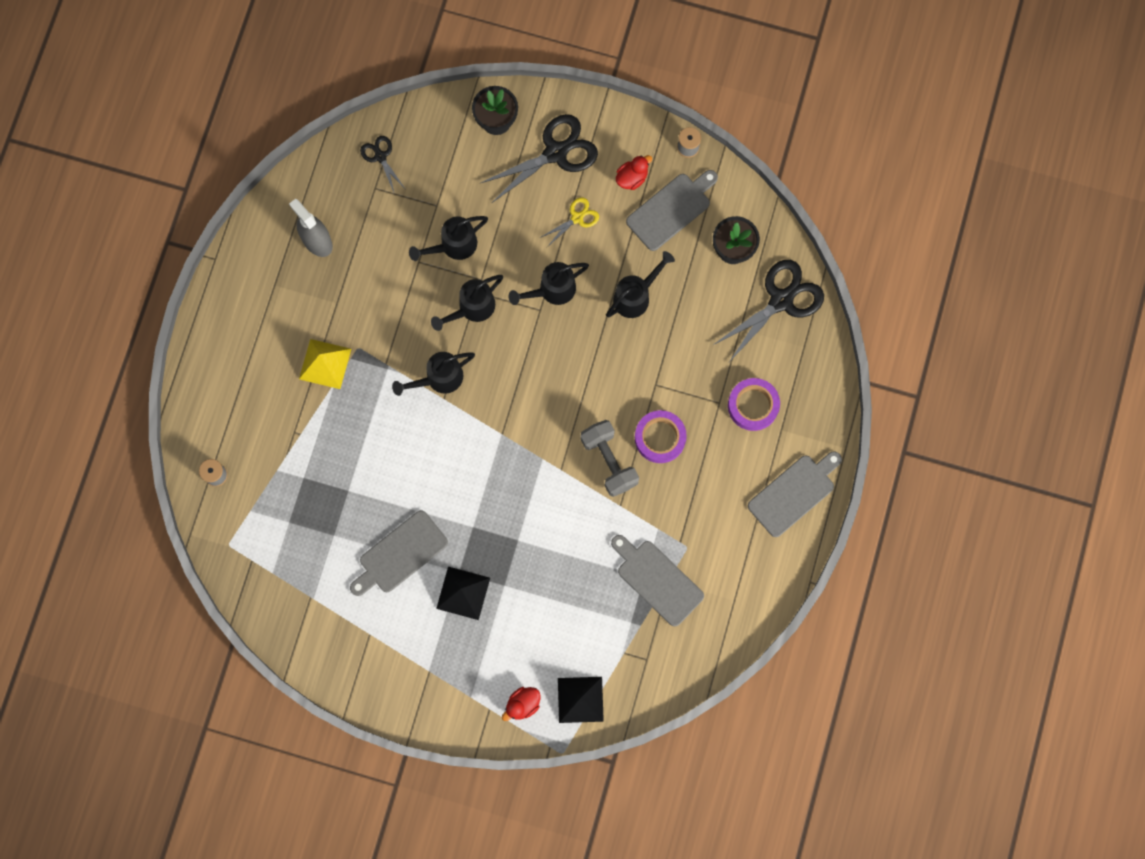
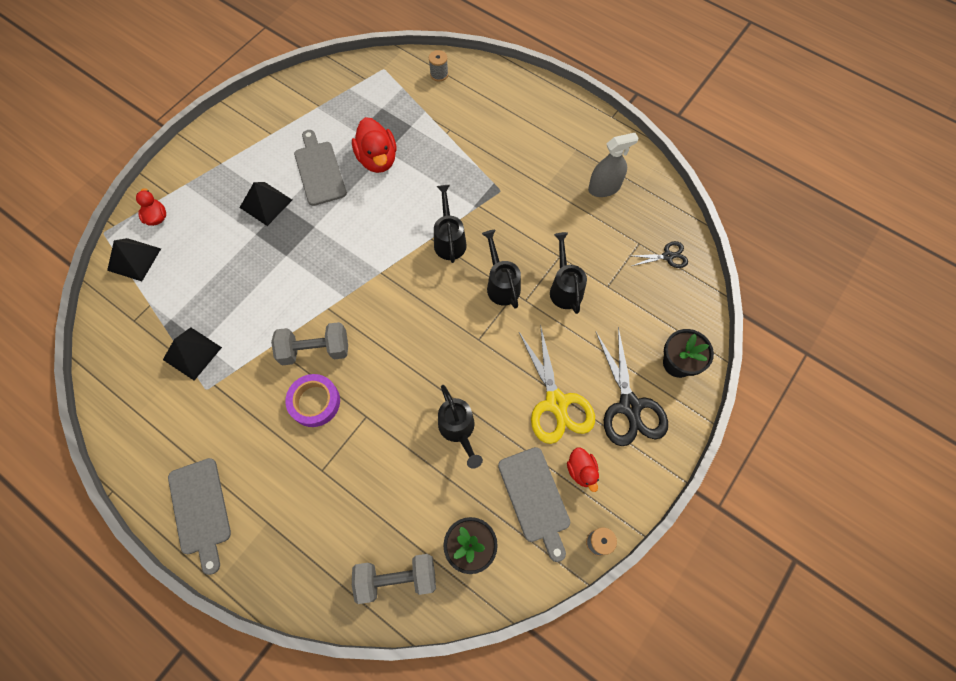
camera: 110 degrees right, 10 degrees down
yellow pyramid [299,339,351,389] -> none
black watering can [509,262,589,305] -> none
yellow scissors [541,197,599,247] -> yellow scissors [519,324,595,444], size x1.93
grey cutting board [611,535,704,626] -> black pyramid [163,327,222,380]
black scissors [713,260,824,361] -> grey dumbbell [352,554,436,604]
purple tape [728,378,780,431] -> none
none -> red duck [352,117,397,173]

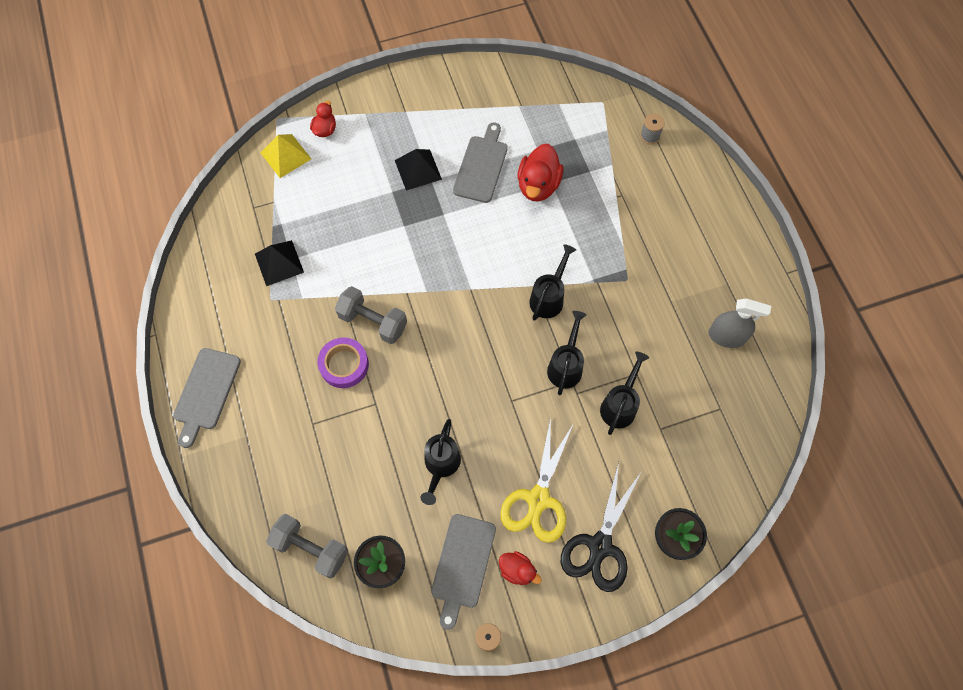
camera: 35 degrees right, 0 degrees up
black pyramid [107,238,161,281] -> yellow pyramid [261,134,311,178]
red duck [567,448,599,492] -> red duck turned 75 degrees counterclockwise [499,551,542,585]
black scissors [632,241,688,268] -> none

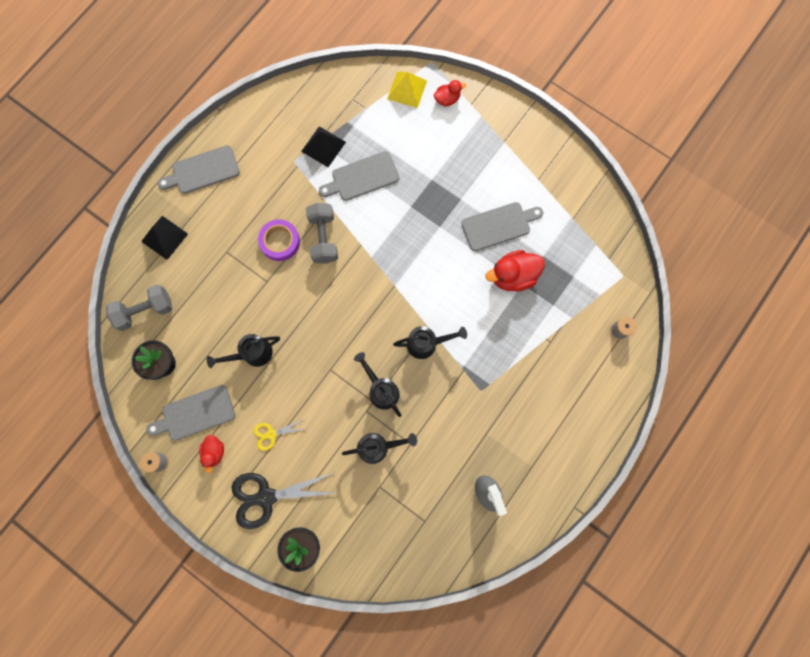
camera: 55 degrees right, 10 degrees up
grey dumbbell [266,514,348,579] -> grey dumbbell turned 75 degrees clockwise [106,285,172,331]
black pyramid [395,149,442,191] -> black pyramid moved to [141,216,188,260]
yellow scissors [500,418,574,543] -> yellow scissors [254,419,304,451], size x0.52
black watering can [547,311,587,395] -> black watering can turned 105 degrees counterclockwise [354,352,402,417]
none -> grey cutting board [319,151,400,201]

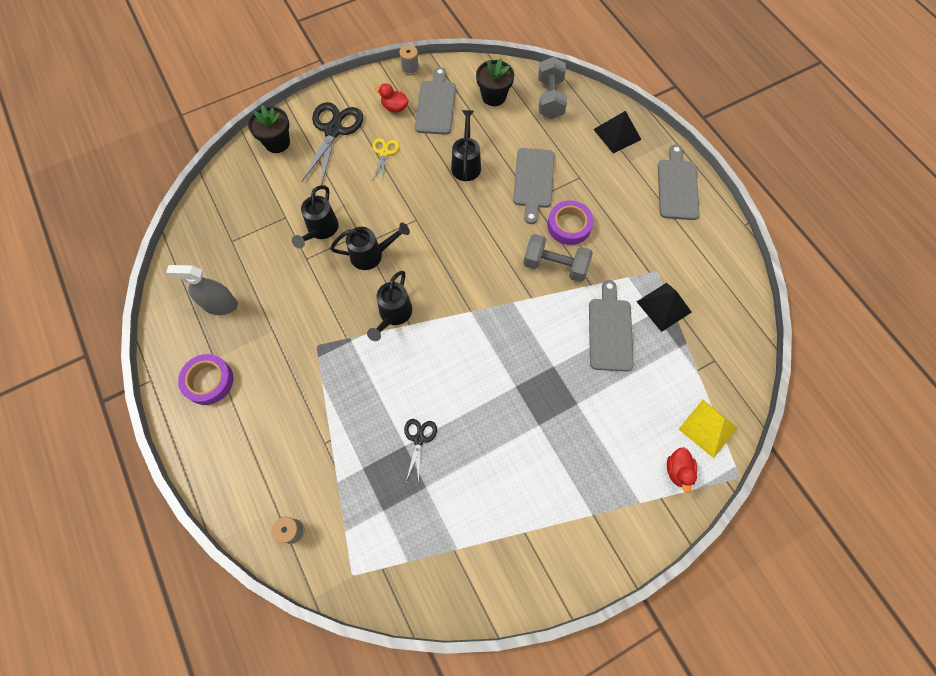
camera: 115 degrees right, 10 degrees down
grey cutting board [461,202,543,251] -> grey cutting board moved to [513,148,554,224]
red duck [486,250,545,292] -> black scissors [404,419,437,482]
none -> purple tape [178,354,233,405]

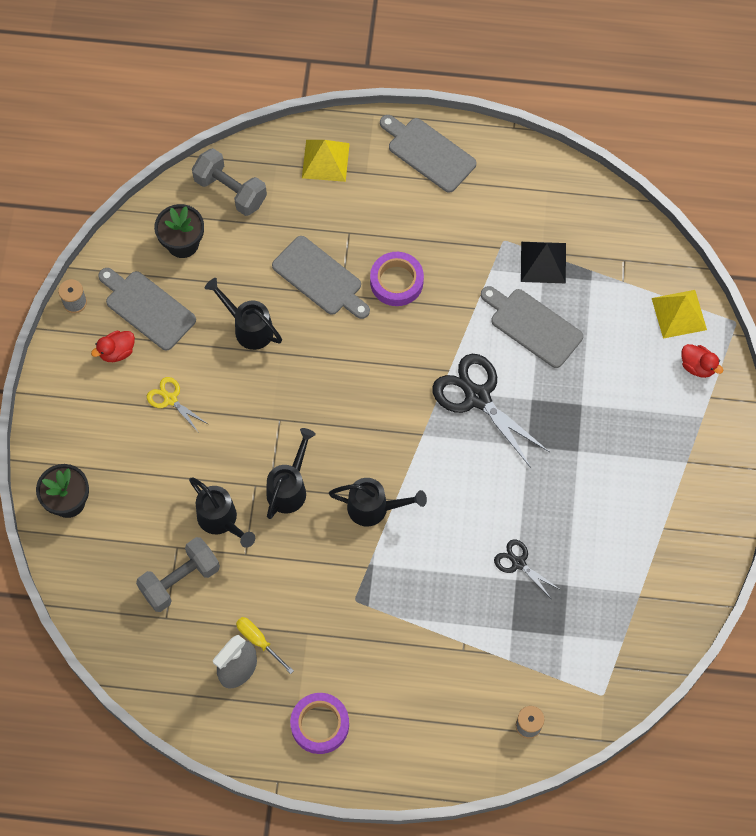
camera: 55 degrees left, 0 degrees up
black scissors [301,102,363,185] -> black scissors moved to [432,354,549,468]
black watering can [367,270,412,341] -> black watering can turned 45 degrees counterclockwise [329,478,427,526]
grey dumbbell [523,234,593,282] -> grey dumbbell moved to [136,537,220,612]
black pyramid [593,111,642,154] -> yellow pyramid [302,140,350,182]
none -> yellow screwdriver [236,617,294,674]

